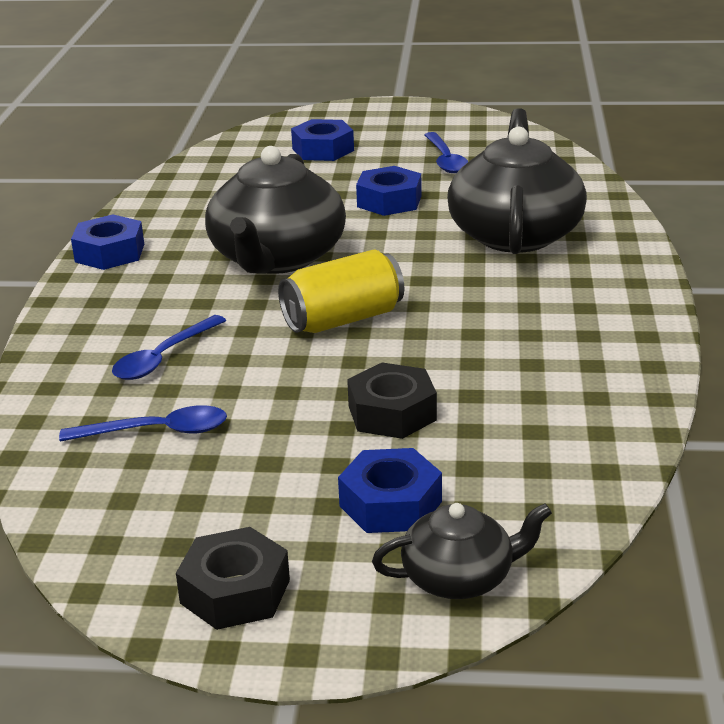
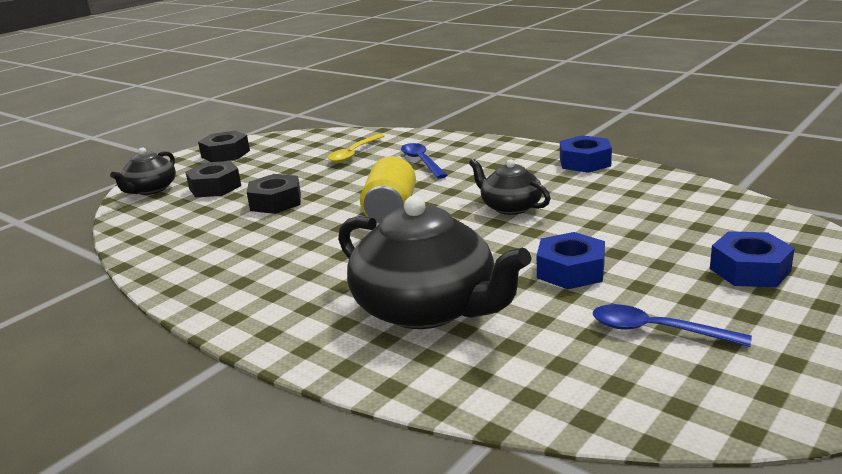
camera: 125 degrees right, 5 degrees down
blue spoon [59,405,227,442] -> yellow spoon [328,134,385,163]
black teapot [205,146,346,274] -> black teapot [469,159,550,215], size x0.53
blue nut [338,448,442,533] -> black nut [185,161,241,197]

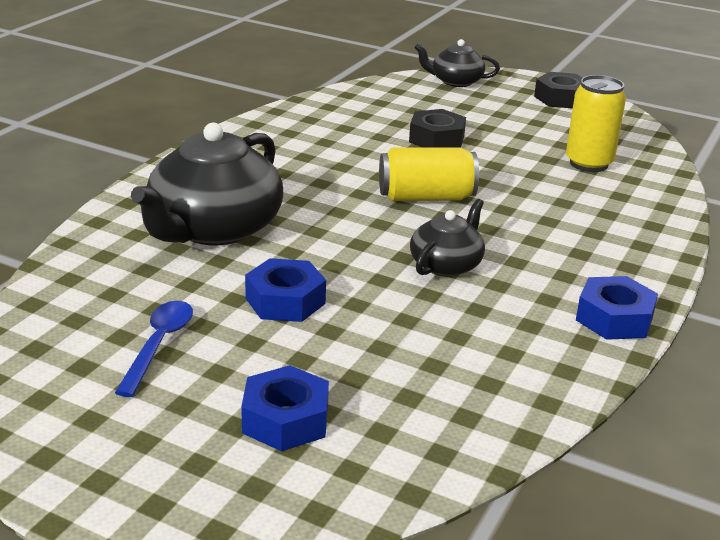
camera: 75 degrees right, 5 degrees up
black nut [185,161,241,197] -> none
yellow spoon [328,134,385,163] -> yellow can [566,75,626,172]
blue spoon [401,143,447,179] -> none

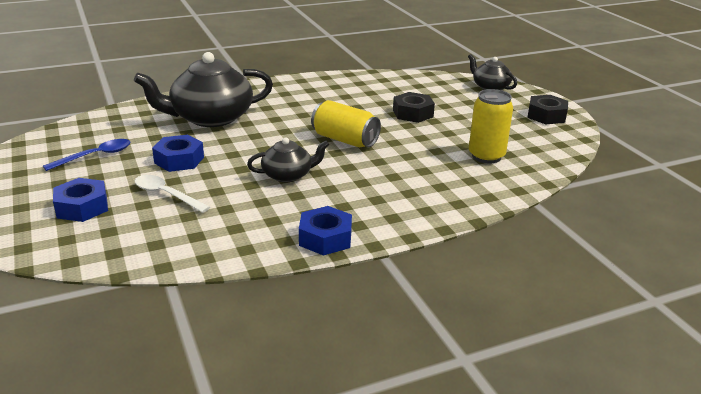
camera: 40 degrees right, 0 degrees up
none -> white spoon [135,175,210,213]

